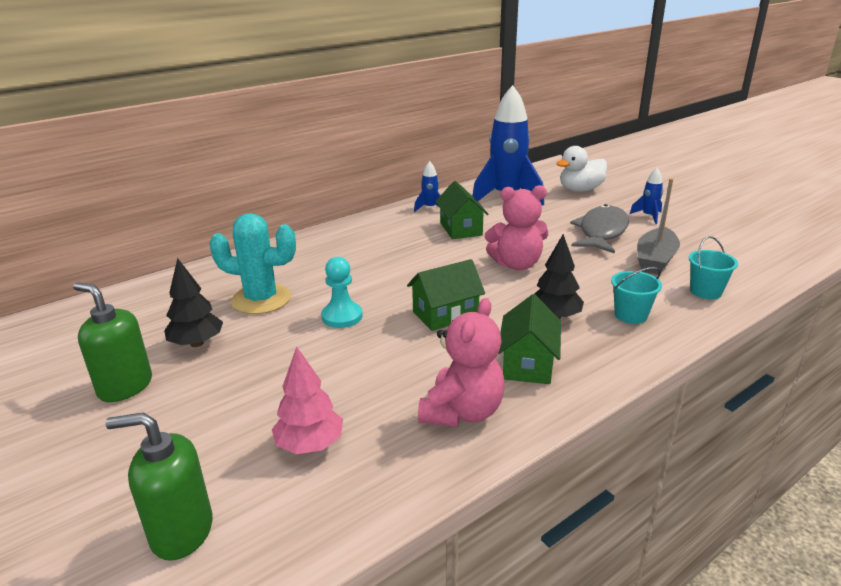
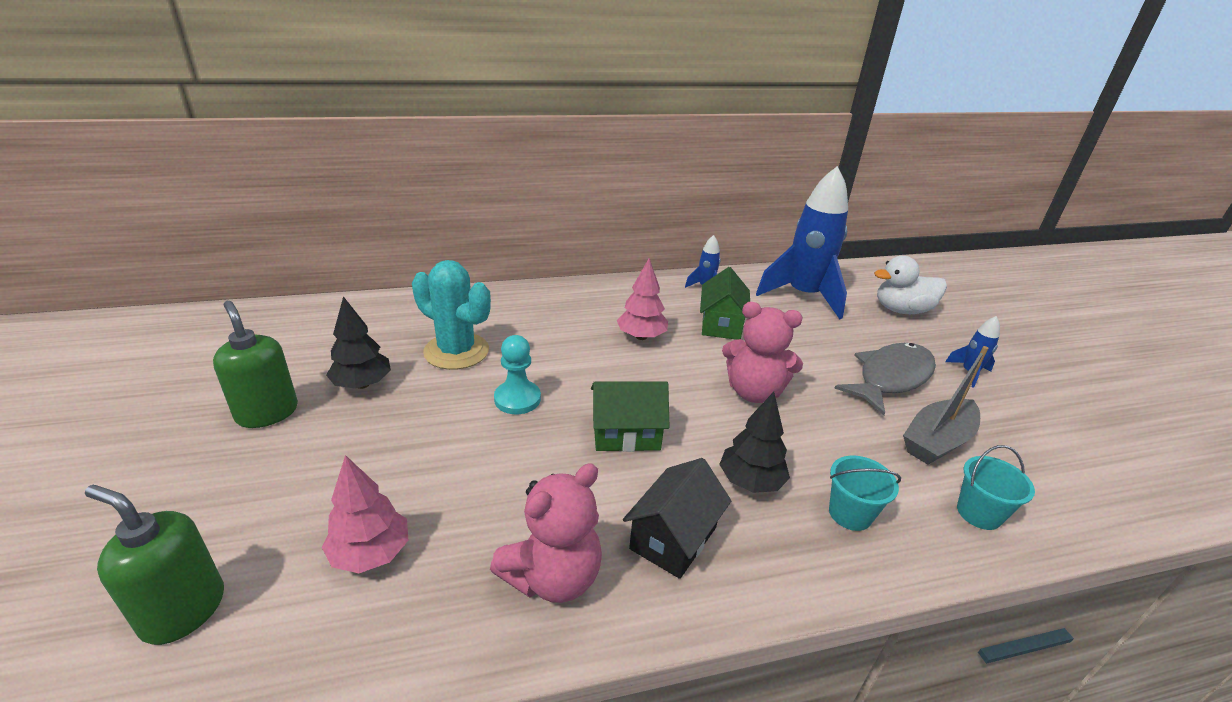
camera: 20 degrees right, 5 degrees up
green house [498,294,561,384] -> black house [623,458,731,579]
none -> pink tree [617,258,668,340]

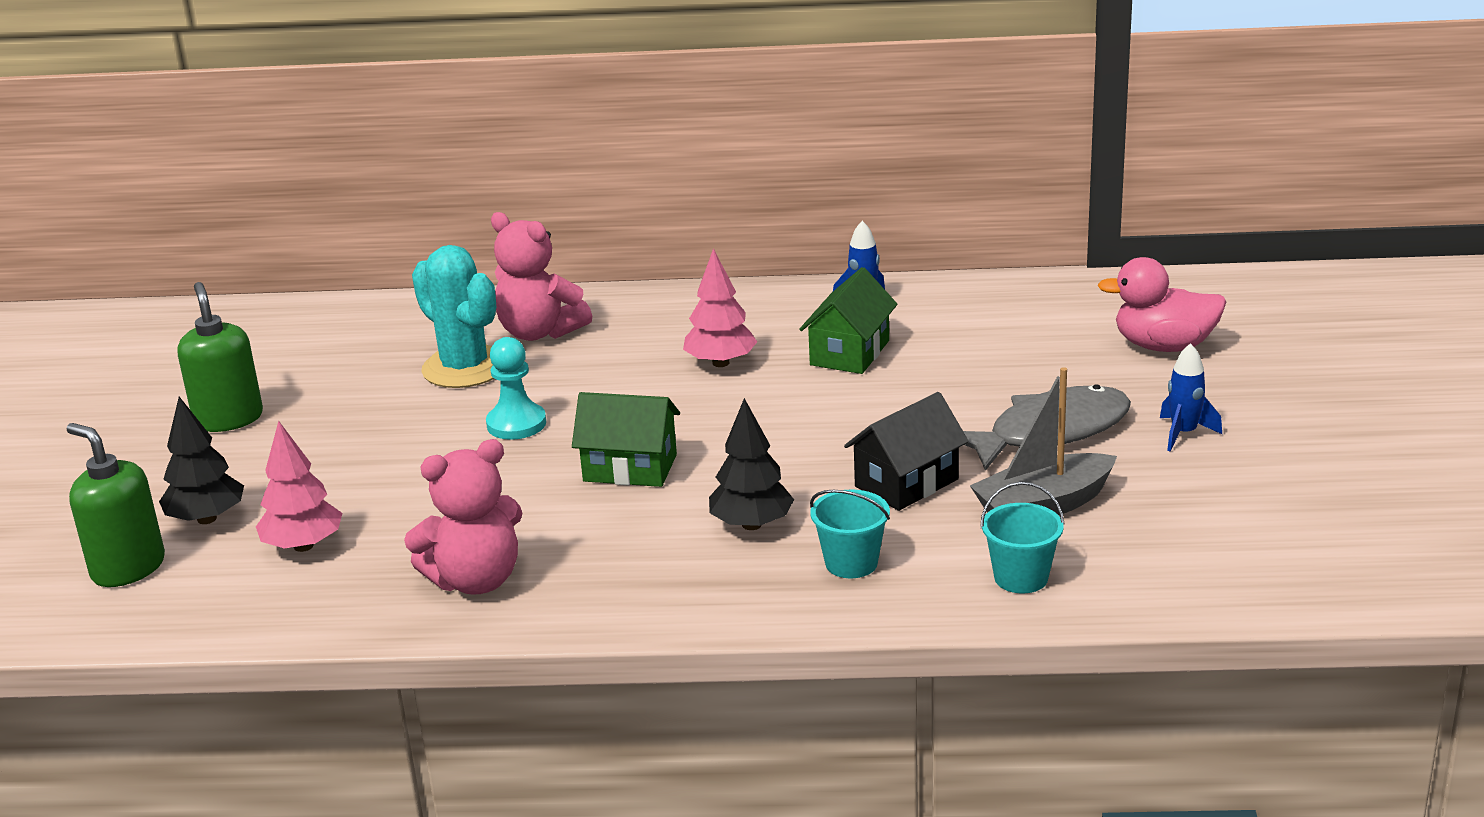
camera: 20 degrees right, 5 degrees down
black tree [326,296,391,389] -> black tree moved to [159,397,244,524]
black house [623,458,731,579] -> black house moved to [844,392,969,511]
pink teddy bear [722,302,803,403] -> pink teddy bear moved to [491,212,592,341]
blue rocket [756,166,848,319] -> none
white duck [874,256,947,314] -> pink duck [1097,257,1226,352]

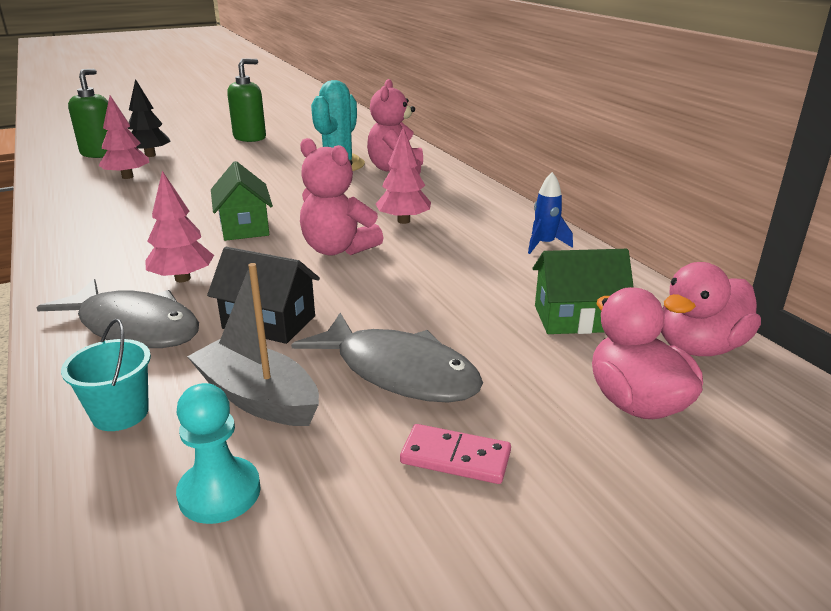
camera: 60 degrees right, 0 degrees up
pink teddy bear [404,439,523,595] -> pink teddy bear moved to [300,138,383,256]
turquoise pawn [486,337,546,440] -> turquoise pawn moved to [176,383,261,524]
black tree [709,398,794,530] -> pink tree [145,171,214,282]
green house [799,267,897,374] -> green house moved to [532,249,634,334]
turquoise bucket [810,490,890,578] -> grey fish [36,279,199,348]
blue rocket [1160,343,1222,452] -> pink domino [400,424,511,484]
none -> pink duck [661,262,761,356]

